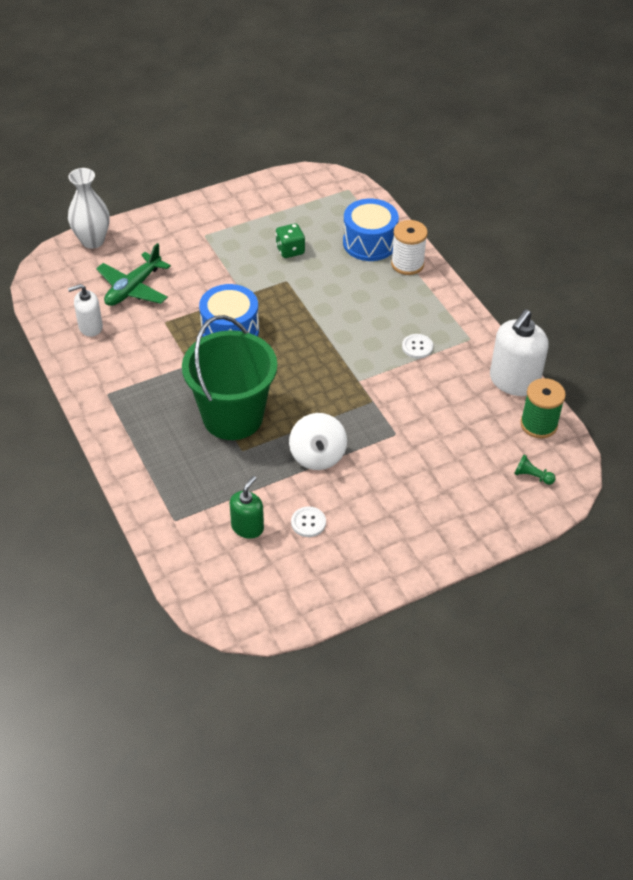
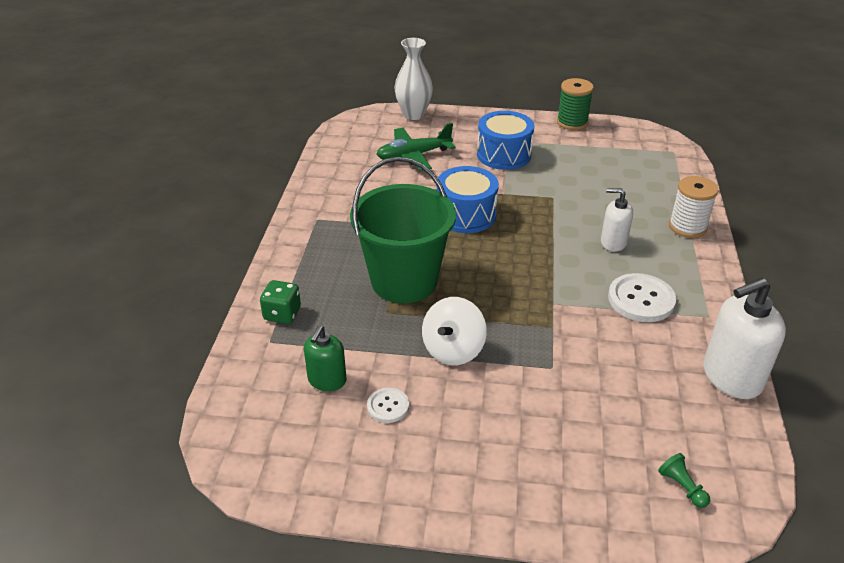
camera: 35 degrees right, 10 degrees down
white soap dispenser [68,284,103,337] -> white soap dispenser moved to [601,188,633,252]
green soap dispenser [230,476,264,539] -> green soap dispenser turned 135 degrees clockwise [304,325,346,391]
green dice [276,224,305,258] -> green dice moved to [260,280,301,324]
blue drum [343,199,399,261] -> blue drum moved to [477,111,534,170]
white button [402,334,433,359] -> white button [608,273,676,322], size x1.79
green spool [520,378,566,438] -> green spool moved to [557,78,594,130]

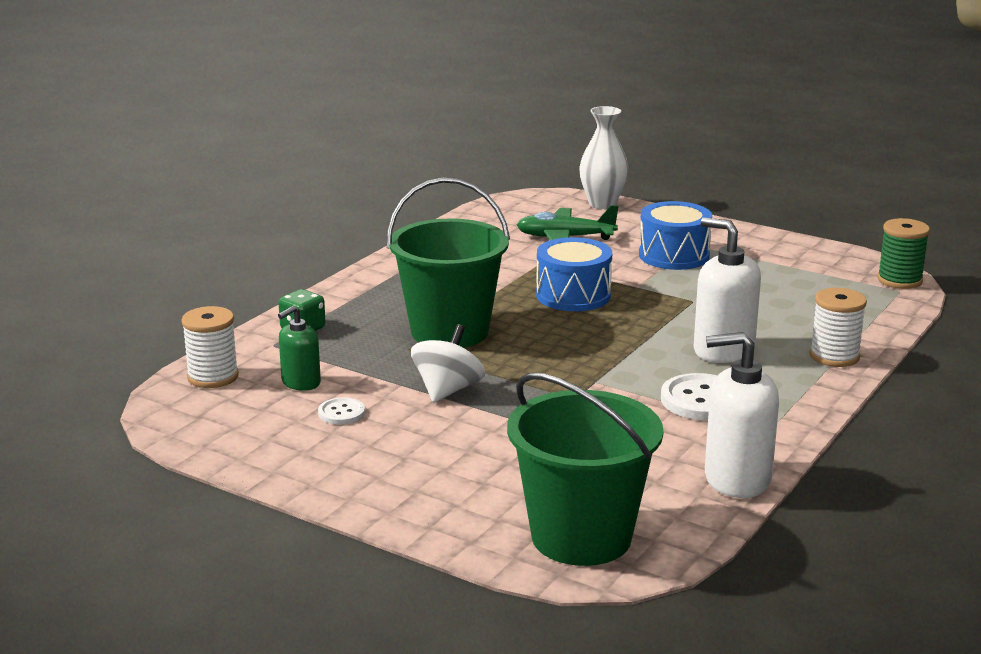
camera: 25 degrees right, 15 degrees down
white spinning top [422,297,487,365] -> white spinning top turned 150 degrees clockwise [411,324,485,403]
green spool [557,78,594,130] -> green spool moved to [877,218,930,289]
white soap dispenser [601,188,633,252] -> white soap dispenser [694,217,761,363], size x1.68
green pawn [658,453,710,508] -> green bucket [507,373,663,566]
none -> white spool [181,306,239,388]

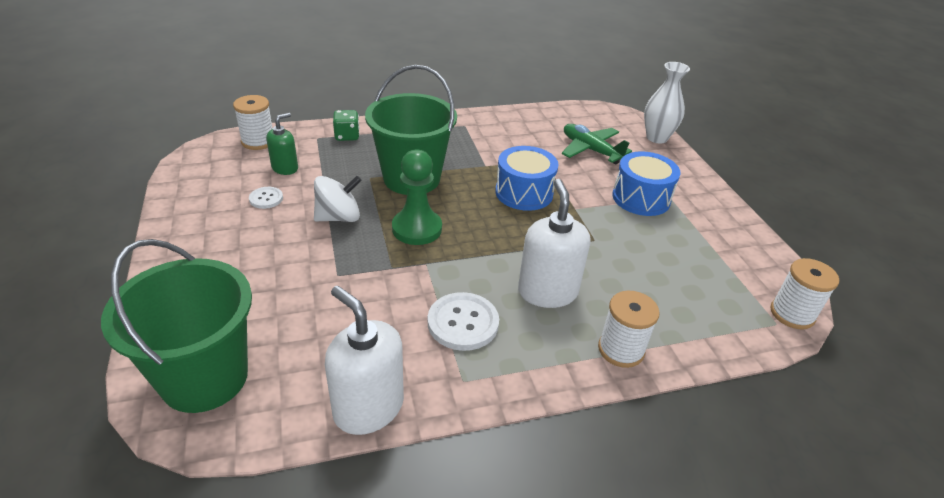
camera: 40 degrees right, 15 degrees up
green soap dispenser [278,305,321,391] -> green soap dispenser turned 135 degrees clockwise [266,113,298,175]
green spool [877,218,930,289] -> white spool [770,258,839,329]
none -> green pawn [392,149,442,245]

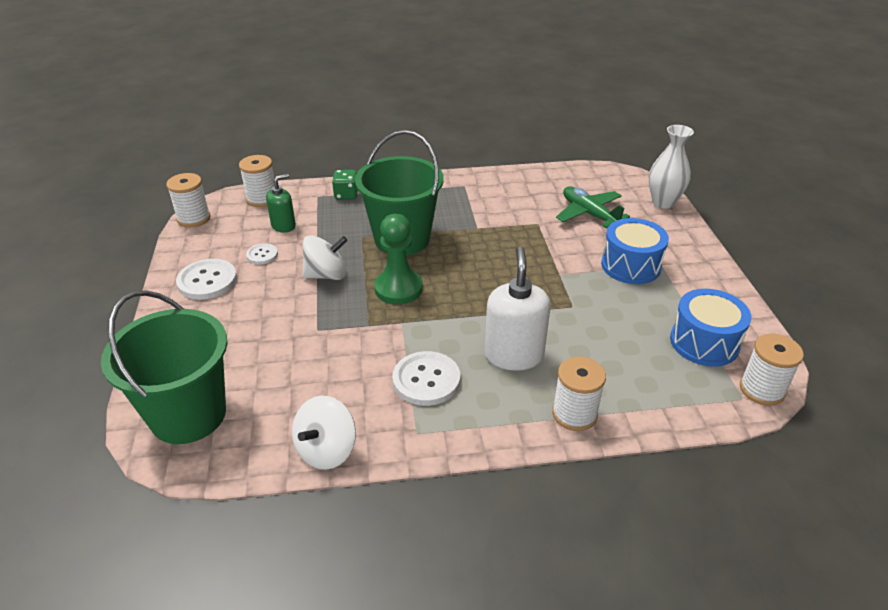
camera: 10 degrees right, 0 degrees up
white soap dispenser [325,286,404,435] -> white spinning top [292,396,356,470]
blue drum [495,146,559,211] -> blue drum moved to [670,289,751,367]
none -> white spool [166,173,211,228]
none -> white button [176,259,237,300]

